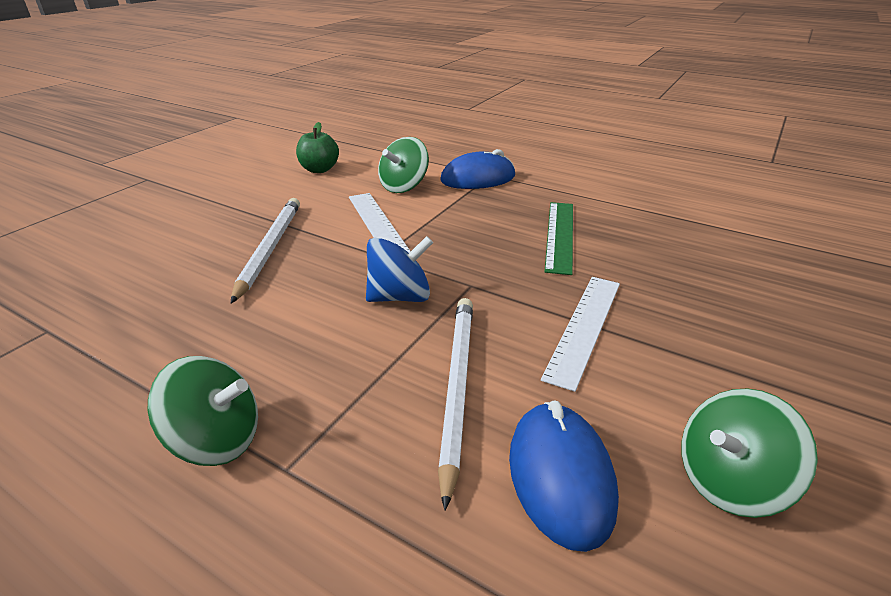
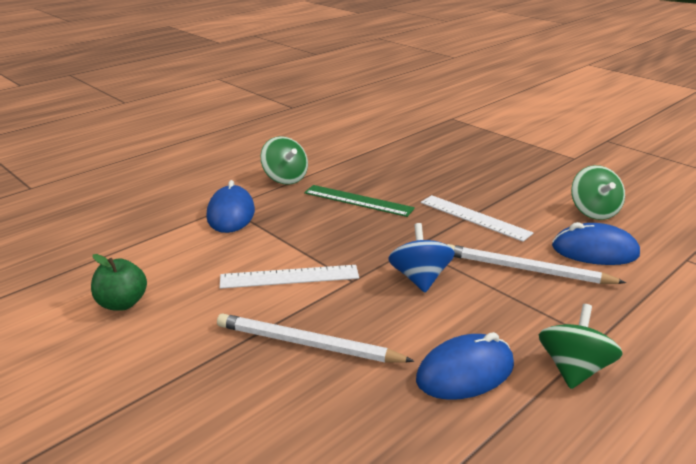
camera: 75 degrees left, 5 degrees down
green spinning top [378,137,429,193] -> green spinning top moved to [260,136,308,185]
none -> blue mouse [416,332,514,400]

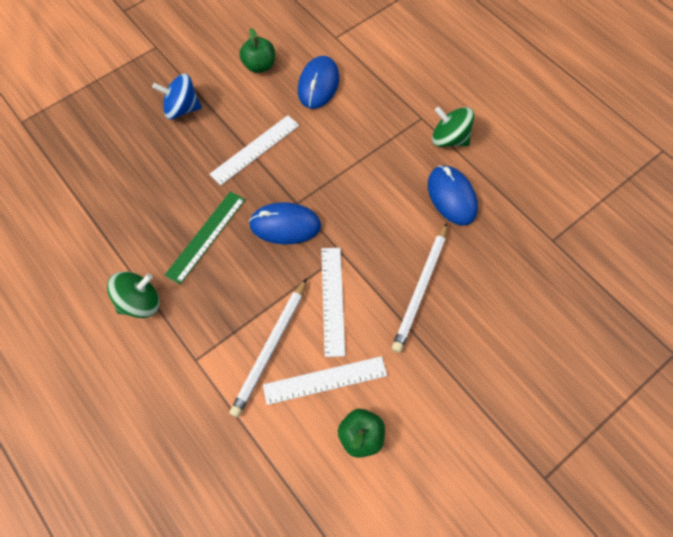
camera: 85 degrees left, 35 degrees up
blue mouse [206,180,255,233] -> blue mouse moved to [249,202,321,244]
blue spinning top [388,223,455,293] -> blue spinning top moved to [152,74,202,119]
white pencil [447,244,626,284] -> white pencil moved to [229,278,307,417]
green spinning top [571,165,625,220] -> green apple [239,28,275,73]
none -> white ruler [263,356,387,405]

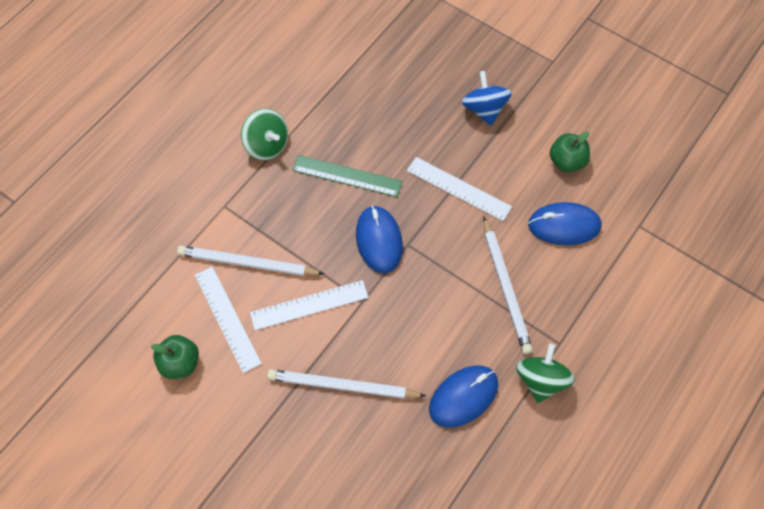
camera: 75 degrees right, 0 degrees up
none -> white pencil [483,216,533,354]

